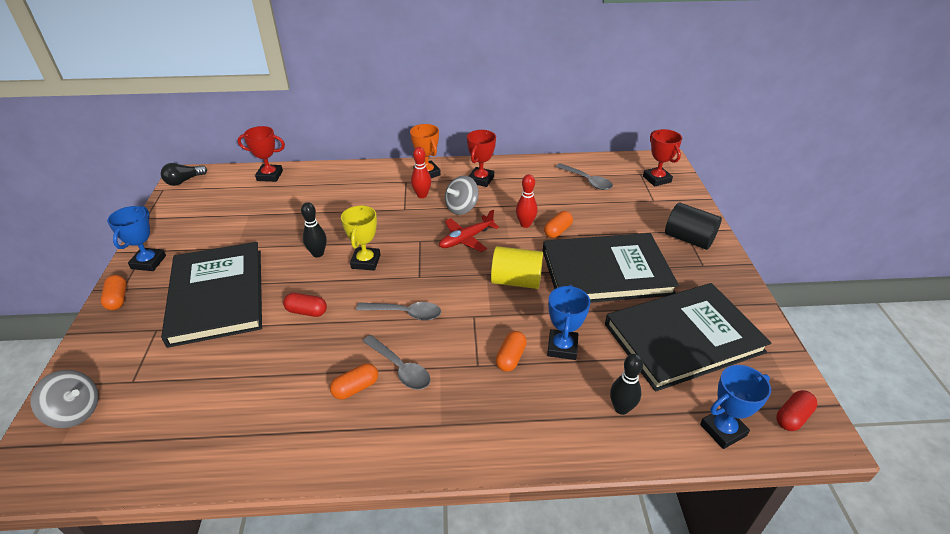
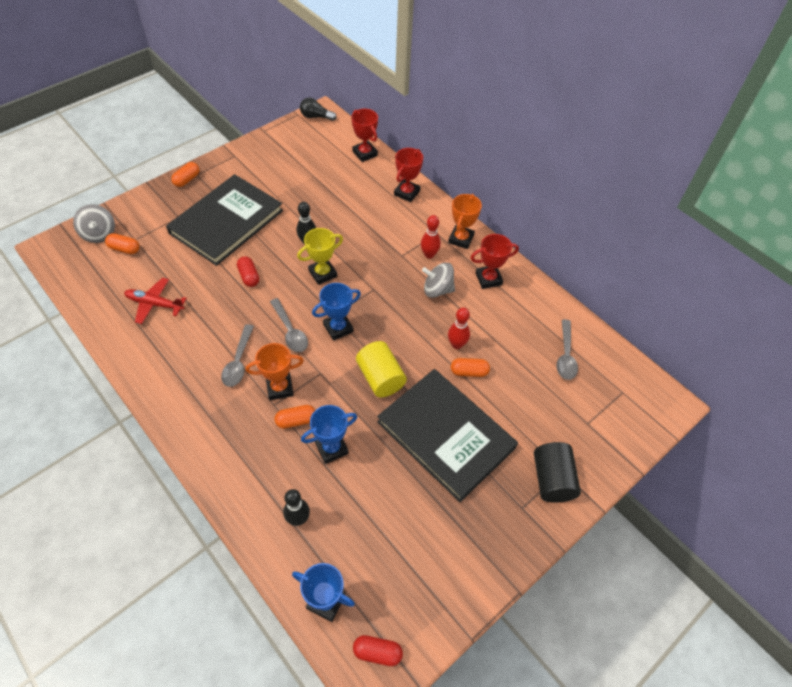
camera: 50 degrees right, 15 degrees up
blue trophy [107,206,166,271] -> blue trophy moved to [312,283,361,341]
orange capsule [330,363,378,399] -> orange capsule moved to [105,233,140,254]
red plane [439,210,499,252] -> red plane moved to [124,278,187,324]
black book [605,283,771,392] -> none
red trophy [643,129,682,187] -> red trophy moved to [394,148,423,202]
none -> orange trophy [246,343,304,400]

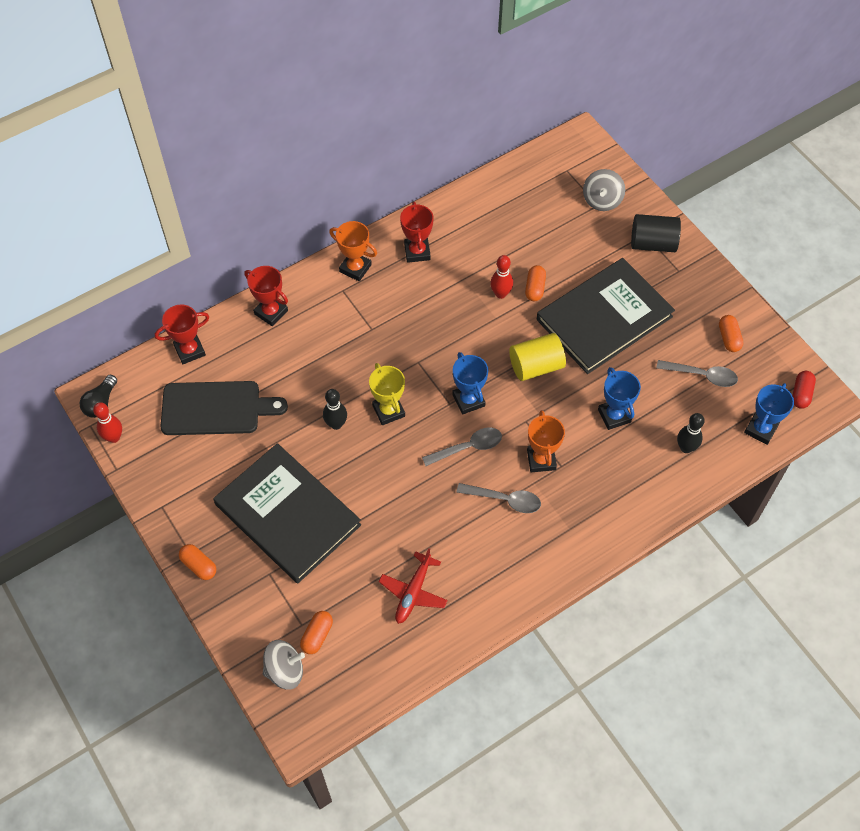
camera: 80 degrees left, 5 degrees up
red capsule [237,256,259,287] -> none
orange capsule [275,405,315,429] -> orange capsule moved to [719,315,743,352]
red bowling pin [421,215,441,259] -> red bowling pin moved to [93,402,122,443]
grey spinning top [422,263,455,298] -> grey spinning top moved to [583,169,625,211]
grey spoon [556,319,578,380] -> grey spoon moved to [656,360,738,387]
none -> black cutting board [160,381,288,435]

